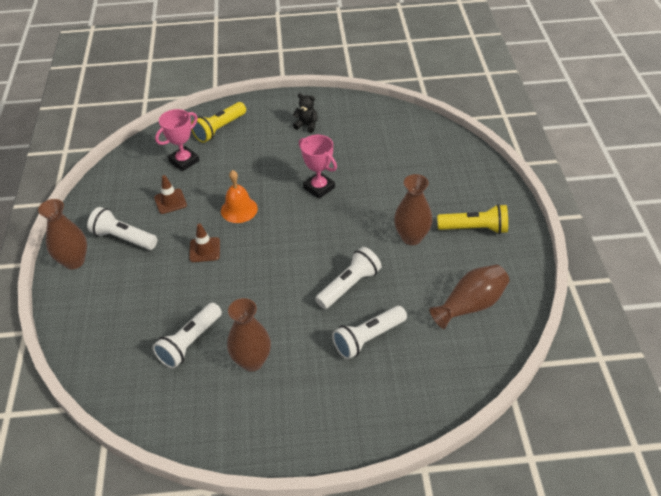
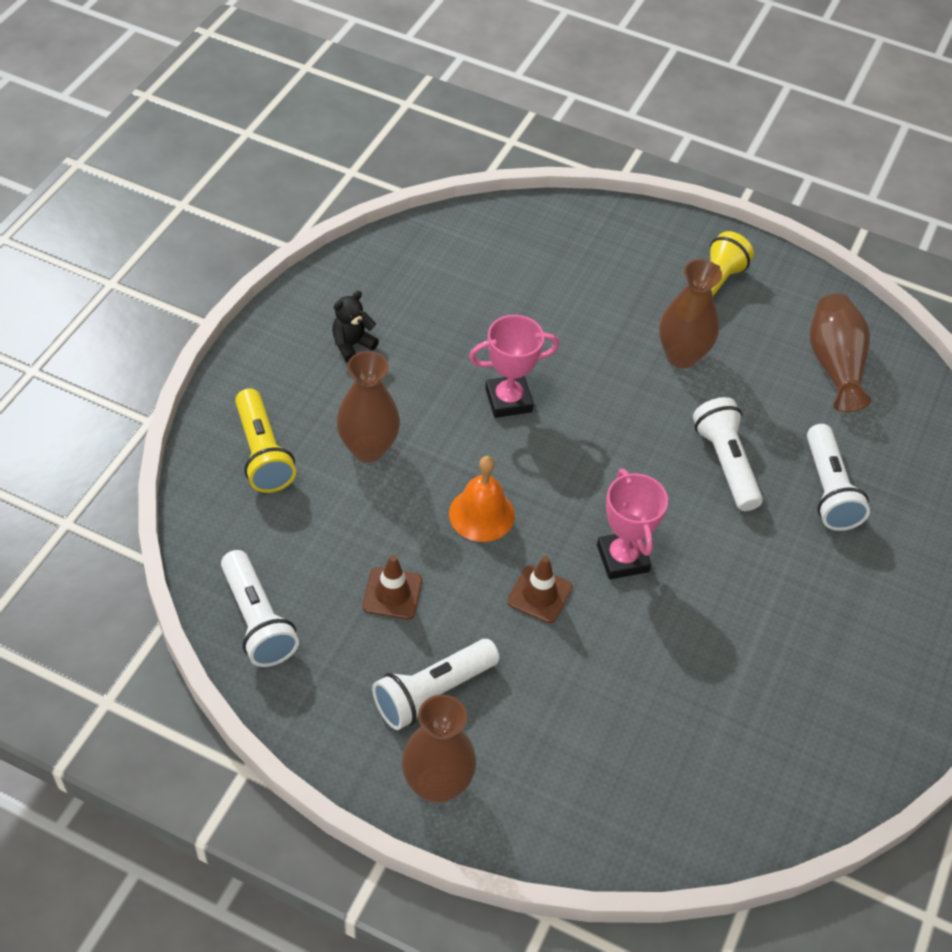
camera: 65 degrees left, 5 degrees up
white flashlight [152,303,222,369] -> white flashlight moved to [221,550,299,667]
pink trophy [155,109,199,171] -> pink trophy moved to [597,469,668,579]
brown vase [227,298,271,372] -> brown vase moved to [336,351,400,463]

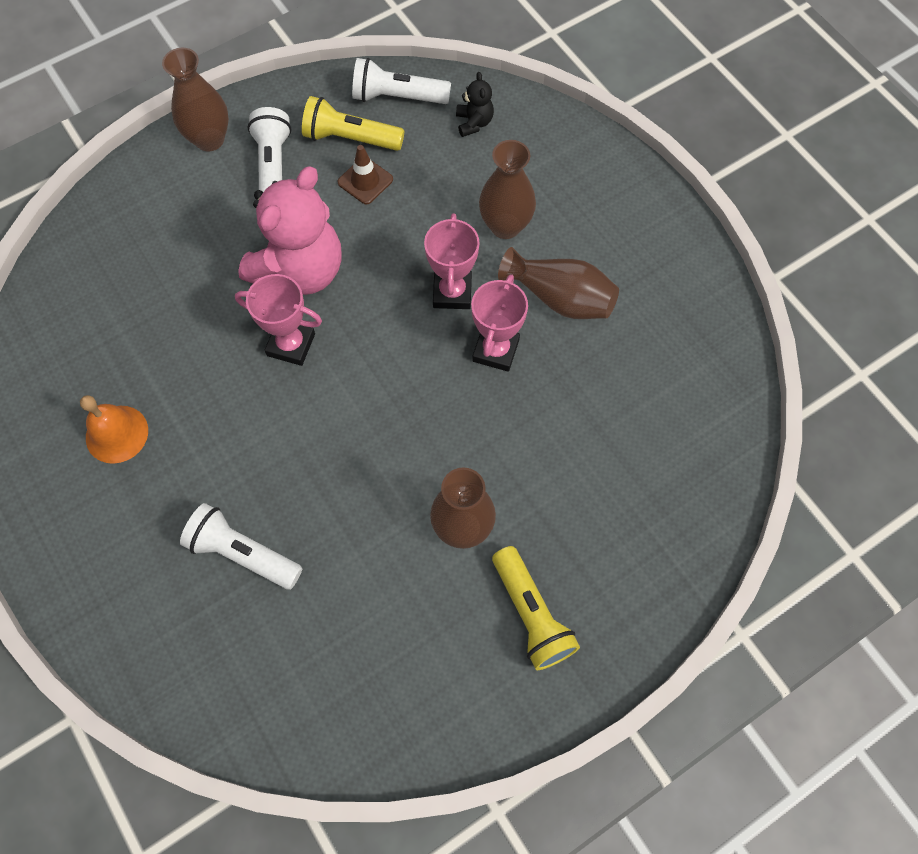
camera: 125 degrees right, 15 degrees up
yellow flashlight [235,388,296,493] -> yellow flashlight moved to [302,96,404,151]
black teddy bear [332,291,379,362] -> black teddy bear moved to [456,72,494,137]
orange bell [449,456,515,542] -> orange bell moved to [80,395,148,464]
brown traffic cone [507,556,572,623] -> pink teddy bear [238,166,342,295]
white flashlight [693,397,763,511] -> none
brown vase [810,294,871,412] -> brown vase moved to [498,247,619,319]
none -> pink trophy [424,213,480,309]

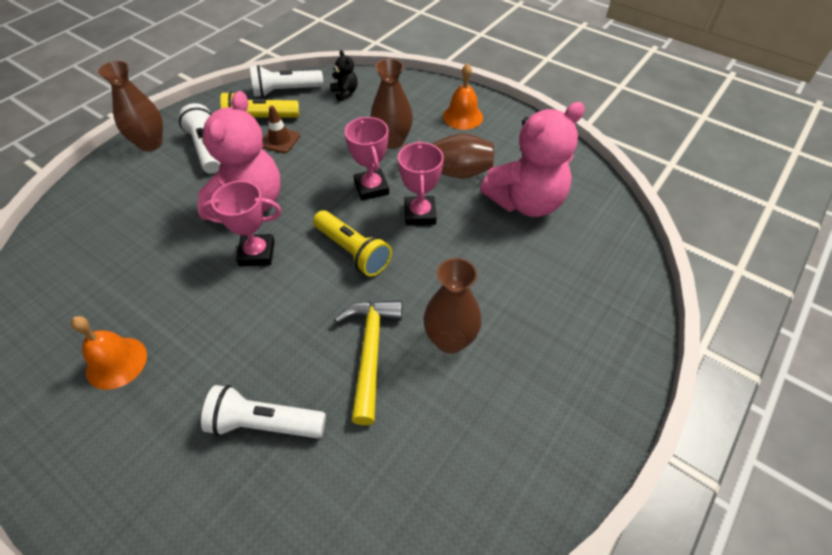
camera: 20 degrees left, 15 degrees down
yellow flashlight [492,546,580,670] -> yellow flashlight moved to [313,210,392,277]
none -> yellow hammer [334,300,402,425]
none -> orange bell [443,63,483,130]
none -> pink teddy bear [480,102,585,217]

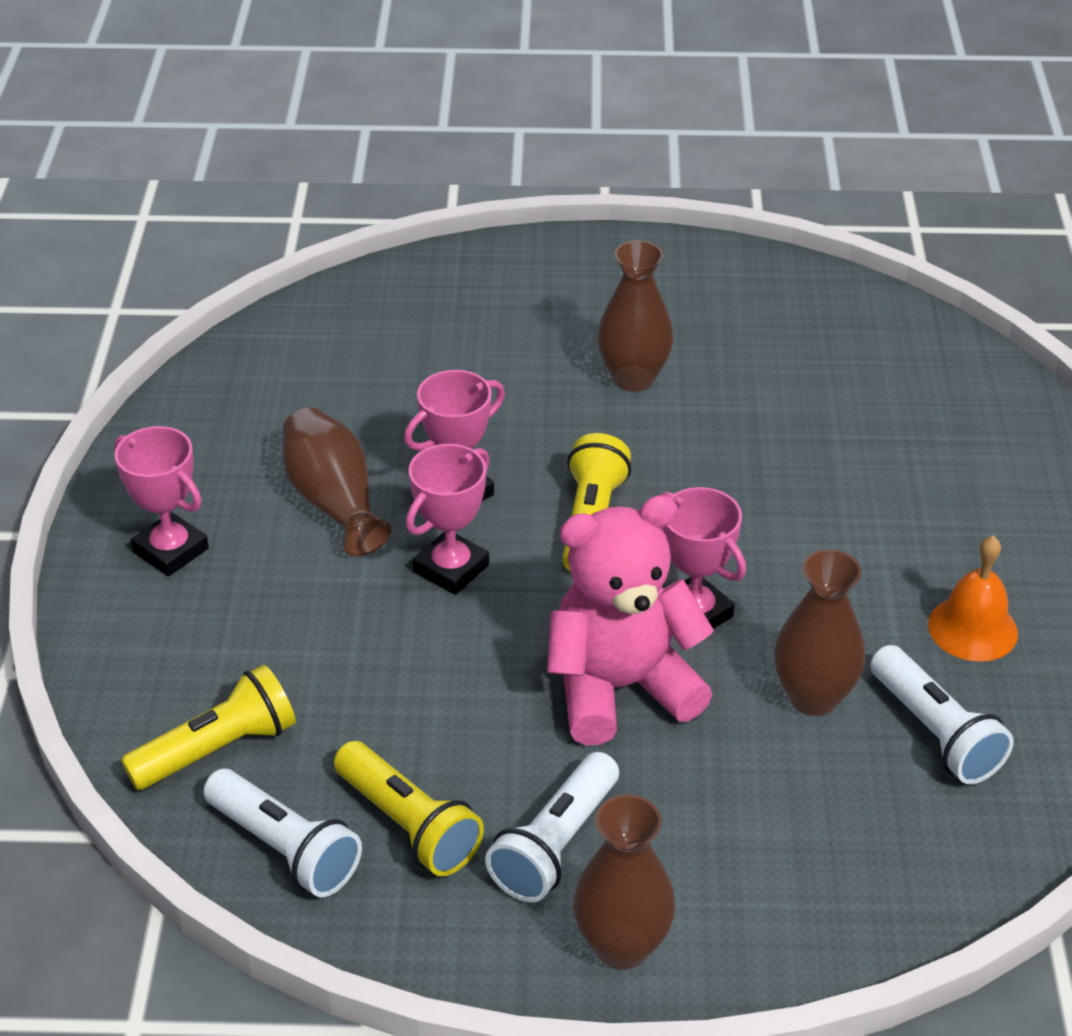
camera: 125 degrees left, 10 degrees down
white flashlight [201,385,326,438] -> white flashlight moved to [870,645,1013,784]
brown traffic cone [262,105,300,153] -> none
black teddy bear [330,50,358,102] -> yellow flashlight [121,665,296,790]
yellow hammer [334,300,402,425] -> none
brown vase [371,59,413,149] -> brown vase moved to [774,549,866,716]
orange bell [443,63,483,130] -> pink trophy [114,426,209,576]
pink teddy bear [480,102,585,217] -> none

